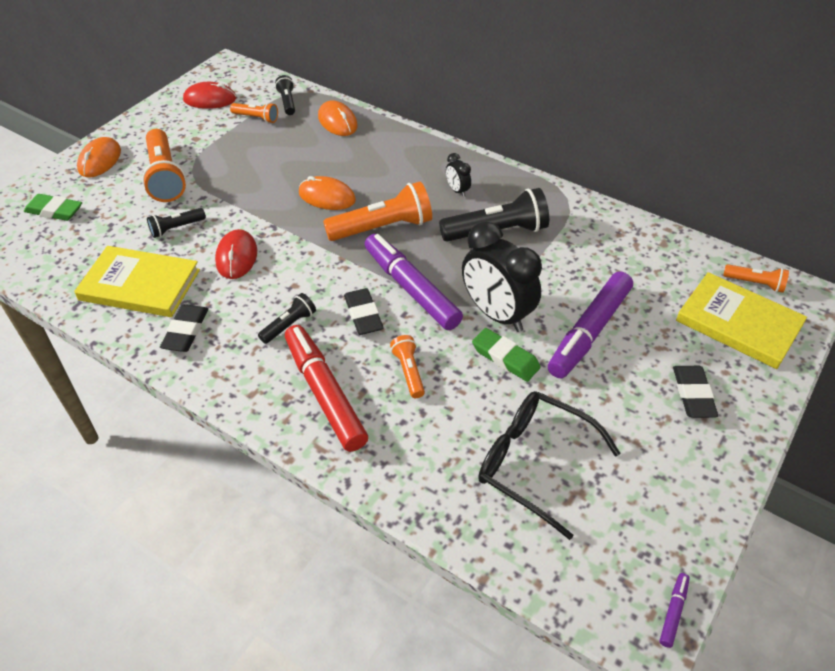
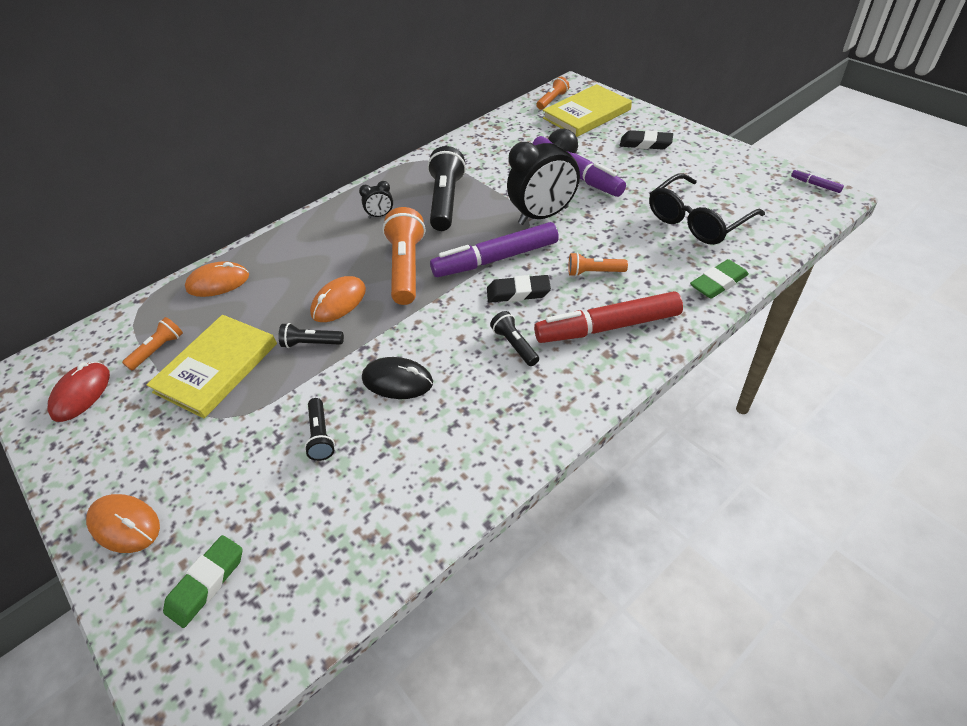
camera: 70 degrees left, 0 degrees up
yellow book [74,246,200,317] -> yellow book moved to [146,315,277,418]
orange flashlight [142,129,186,202] -> none
black eraser [160,304,208,352] -> none
red mouse [215,229,257,279] -> black mouse [362,357,433,399]
black flashlight [275,75,295,115] -> black flashlight moved to [279,323,344,348]
green eraser [472,328,541,382] -> green eraser moved to [690,259,749,299]

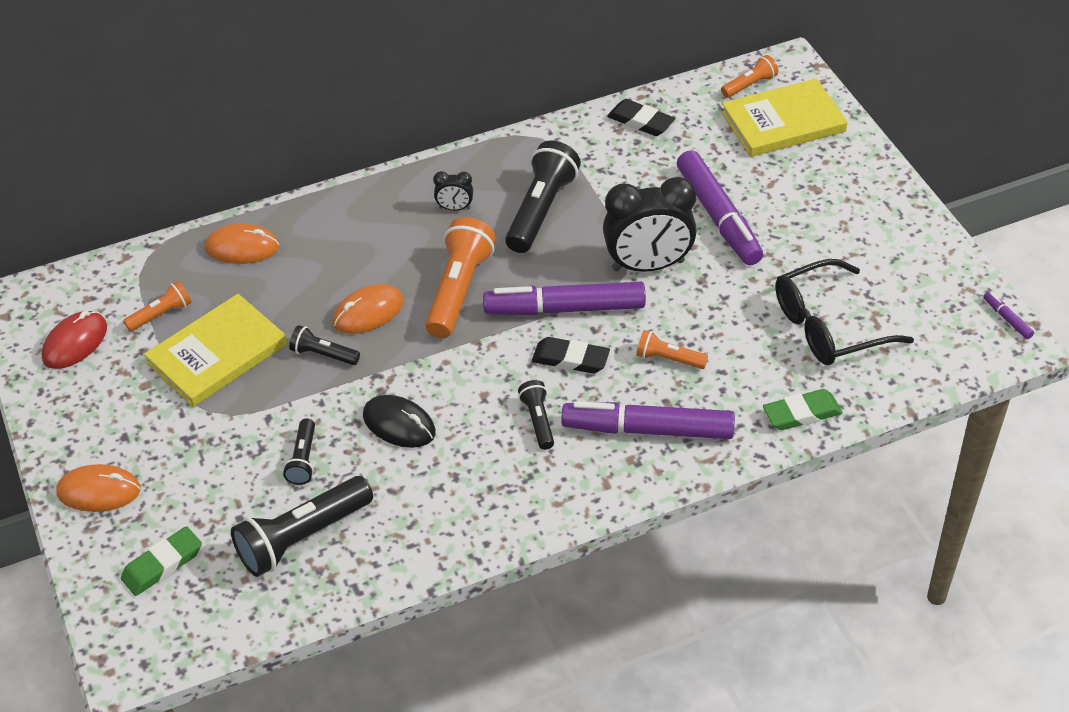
camera: 15 degrees right, 0 degrees up
orange mouse [86,494,160,553] -> orange mouse turned 45 degrees counterclockwise [57,464,141,512]
red marker [534,291,683,343] -> purple marker [561,401,735,439]
black eraser [620,130,673,150] -> black eraser moved to [607,99,675,136]
none -> black flashlight [231,476,373,577]

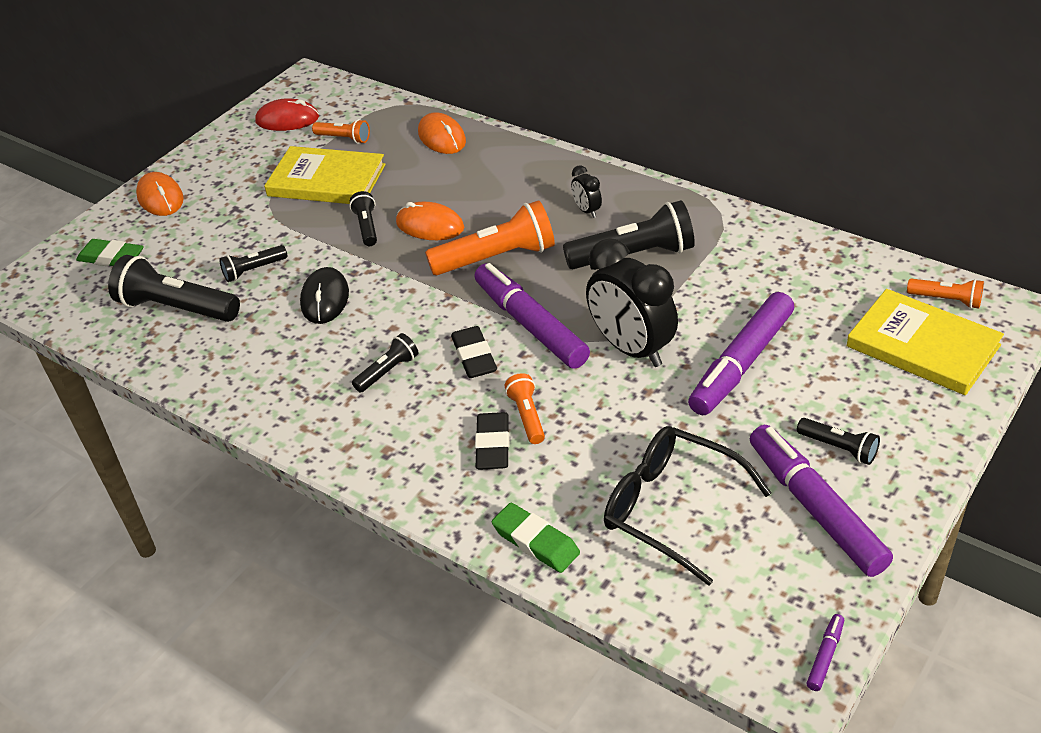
camera: 60 degrees right, 5 degrees down
purple marker [561,401,735,439] -> purple marker moved to [750,425,893,577]
black eraser [607,99,675,136] -> black eraser moved to [475,412,509,470]
none -> black flashlight [797,418,880,465]

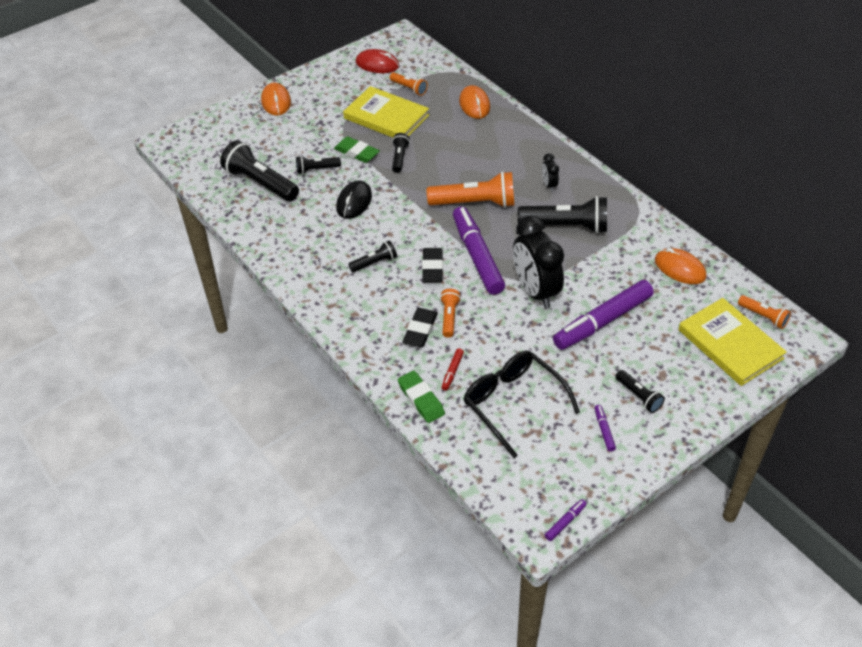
camera: 15 degrees right, 5 degrees up
green eraser [76,239,144,266] -> green eraser moved to [334,136,380,163]
orange mouse [396,202,464,240] -> orange mouse moved to [655,248,706,284]
purple marker [750,425,893,577] -> purple marker [594,405,616,452], size x0.40
none -> red marker [442,348,464,391]

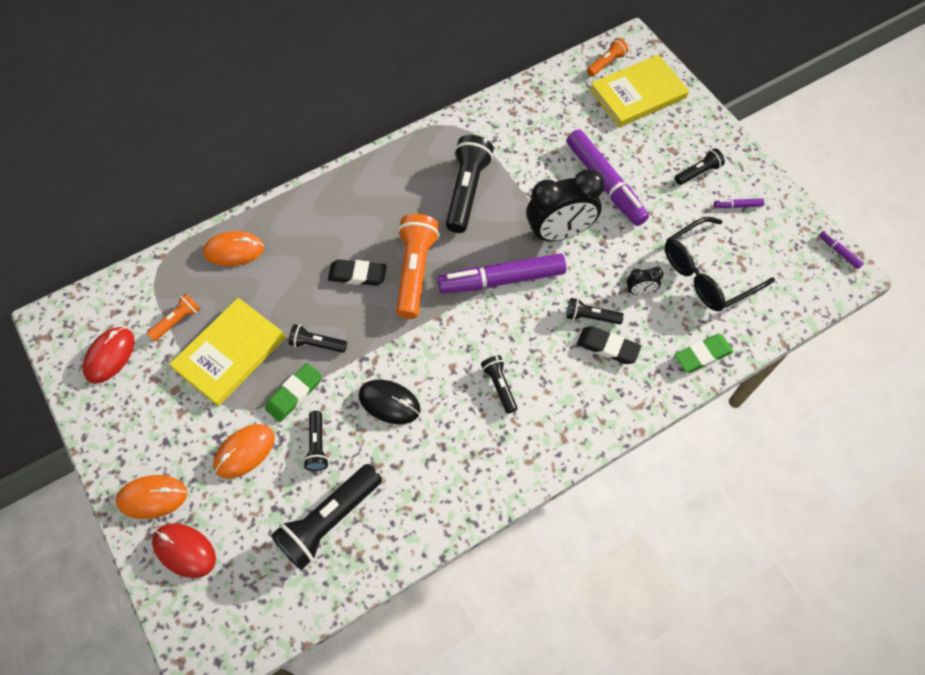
camera: 85 degrees left, 15 degrees up
black eraser [422,248,443,282] -> black eraser moved to [328,259,387,286]
orange flashlight [440,289,461,338] -> black flashlight [567,298,624,324]
red marker [442,348,464,391] -> none
black clock [542,153,559,192] -> black clock moved to [626,267,663,295]
orange mouse [655,248,706,284] -> orange mouse moved to [213,424,275,479]
none -> red mouse [152,523,216,578]

